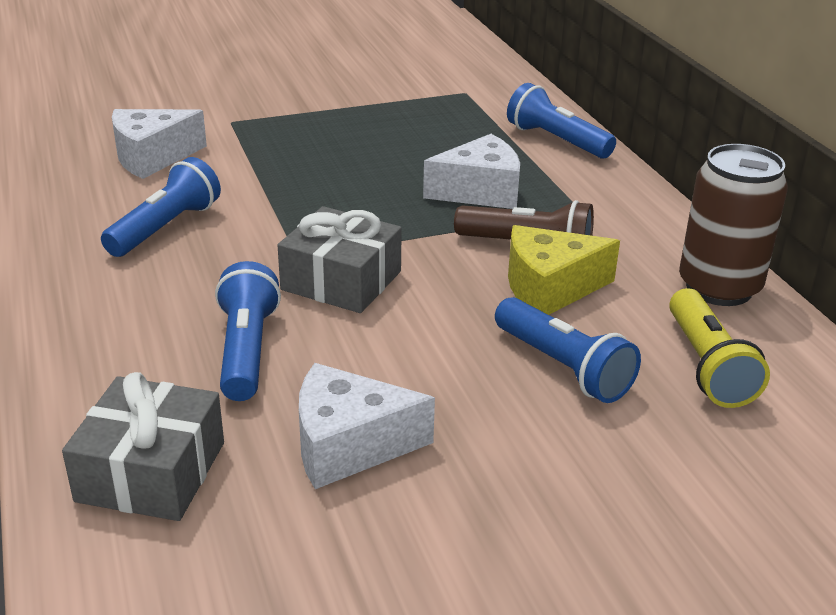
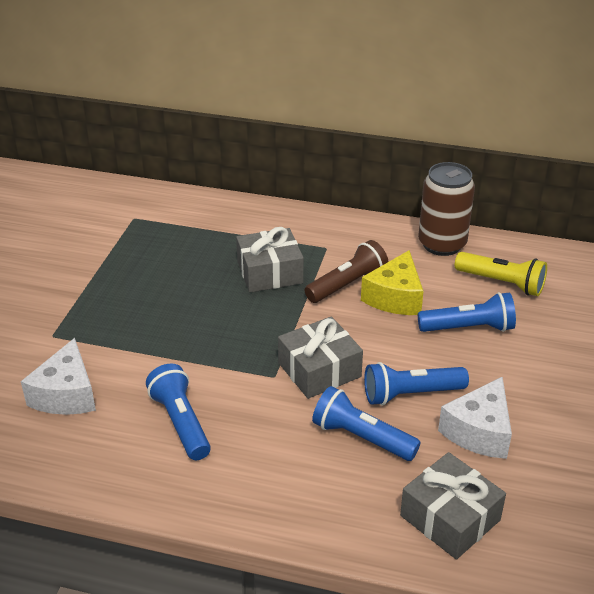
camera: 55 degrees left, 5 degrees up
white cheese [423,134,520,209] -> grey gift [236,227,304,292]
blue flashlight [507,83,616,158] -> blue flashlight moved to [364,362,469,405]

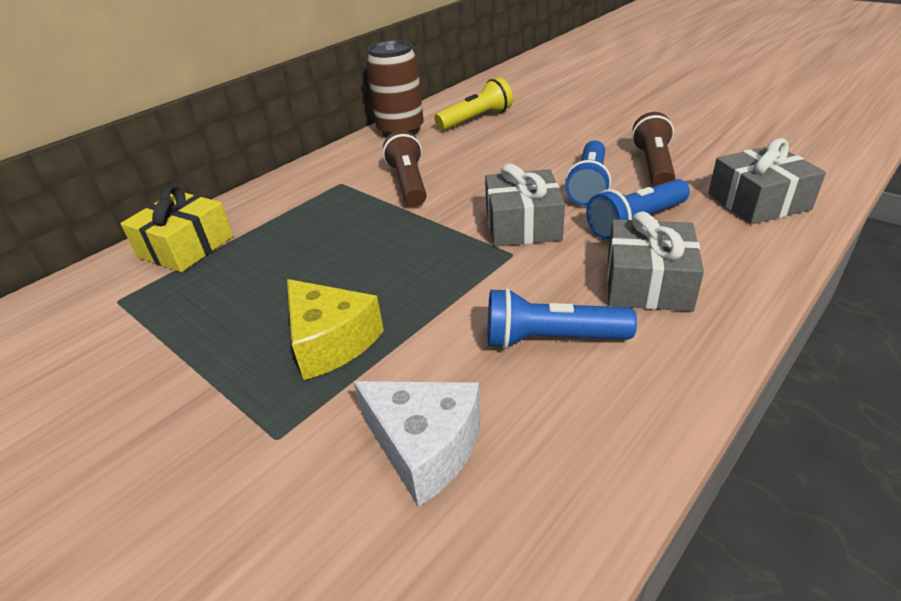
camera: 60 degrees left, 0 degrees up
grey gift [236,227,304,292] -> grey gift moved to [607,211,704,312]
yellow cheese [361,250,424,315] -> yellow cheese moved to [287,279,384,380]
blue flashlight [418,292,516,332] -> none
white cheese [438,377,512,459] -> brown flashlight [632,112,675,187]
none -> yellow gift [120,185,233,272]

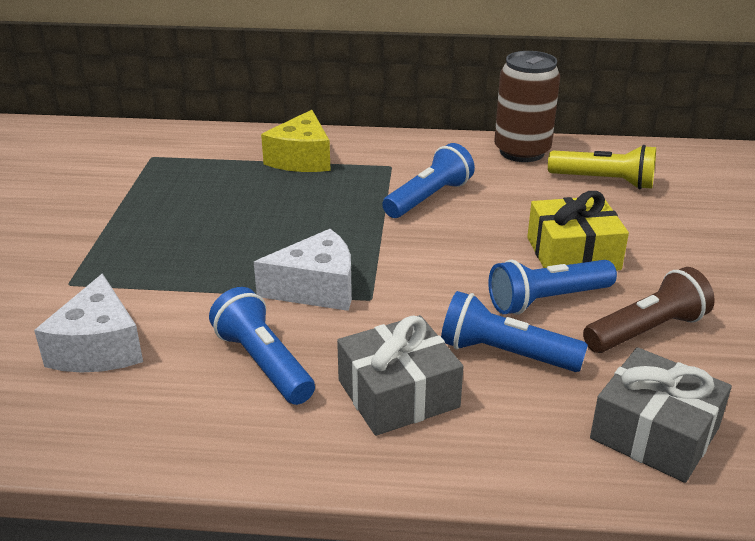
camera: 50 degrees right, 5 degrees down
yellow gift [120,185,233,272] -> yellow gift moved to [527,191,629,271]
yellow cheese [287,279,384,380] -> yellow cheese moved to [261,110,331,172]
brown flashlight [383,131,426,207] -> blue flashlight [382,143,475,218]
grey gift [485,163,565,247] -> none
none -> white cheese [254,229,352,311]

